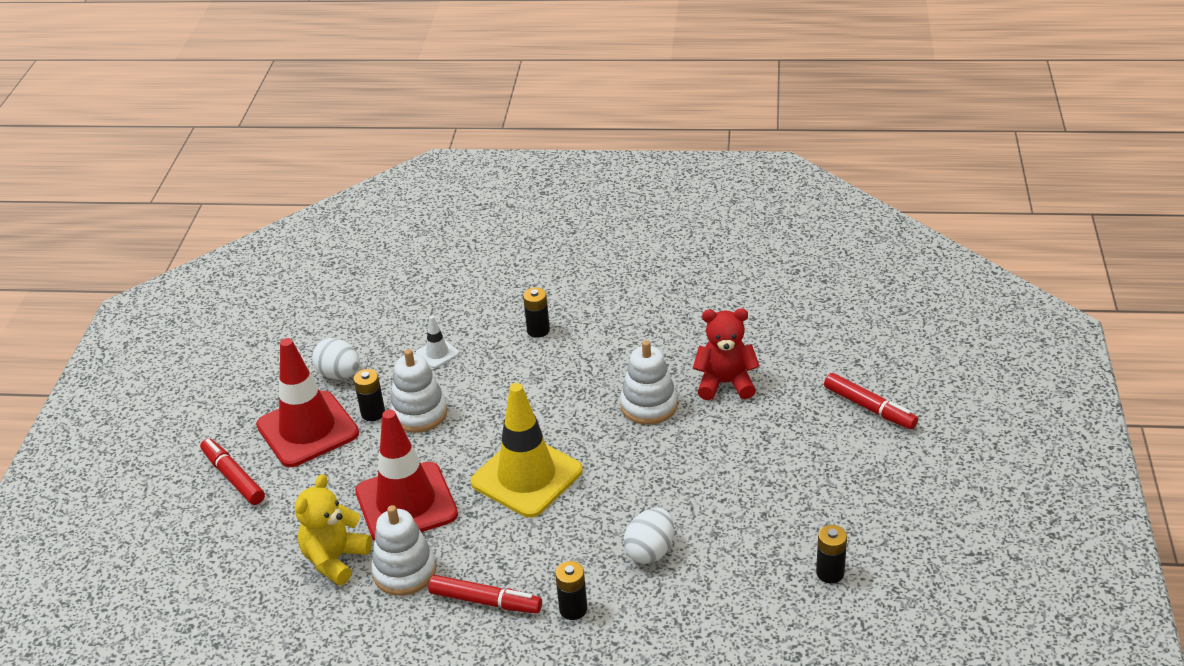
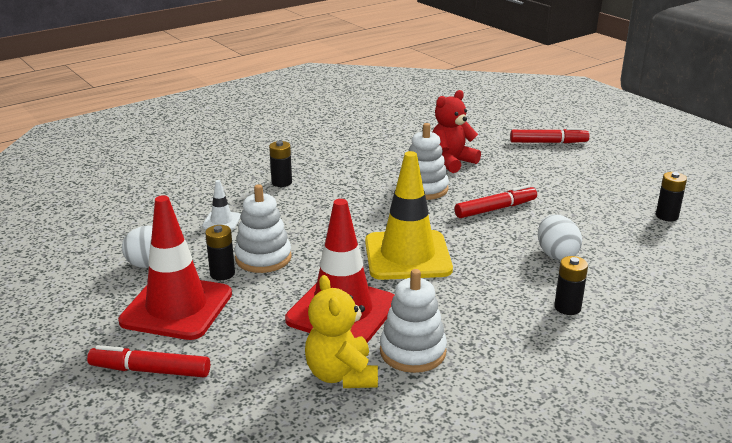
camera: 45 degrees left, 10 degrees down
red marker [428,575,542,614] -> red marker moved to [455,185,537,218]

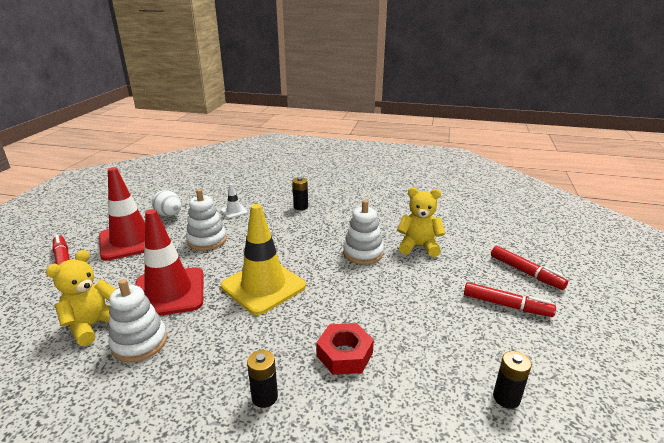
camera: 50 degrees right, 0 degrees up
black battery [205,225,235,280] -> none
red teddy bear [432,90,481,173] -> yellow teddy bear [397,187,445,257]
red marker [455,185,537,218] -> red marker moved to [464,282,556,317]
white egg [538,214,582,261] -> red nut [316,323,374,375]

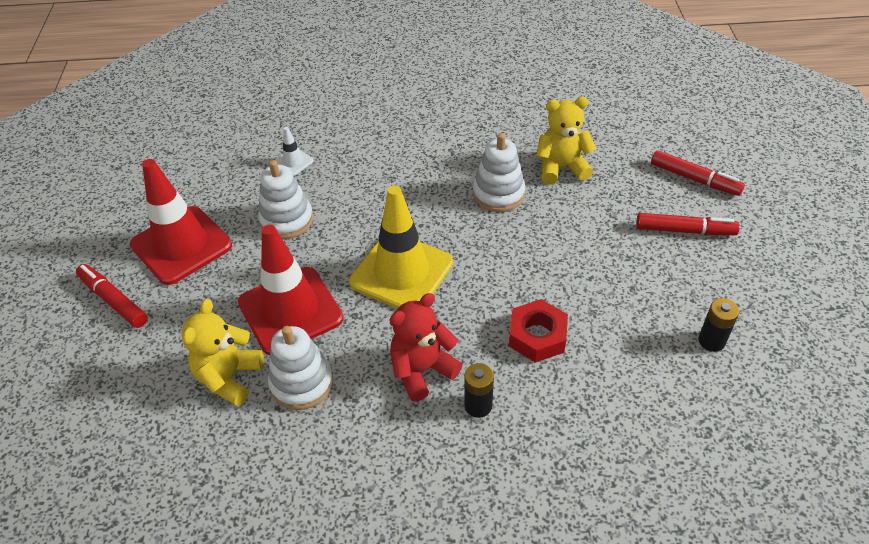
camera: 15 degrees left, 20 degrees up
white egg [152,190,181,217] -> none
black battery [292,177,308,210] -> none
none -> red teddy bear [390,293,463,401]

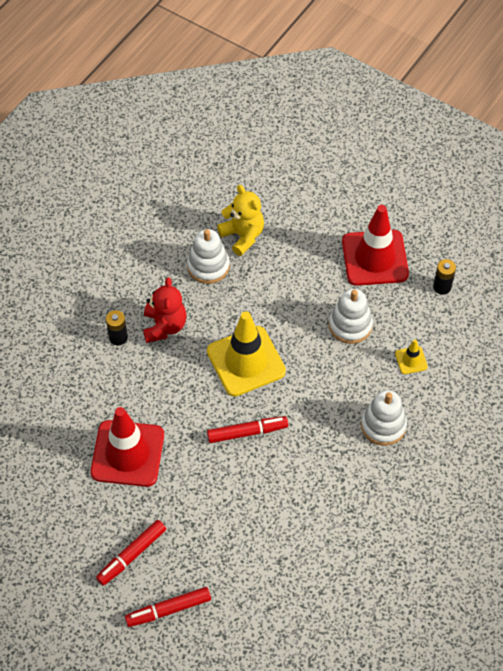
camera: 125 degrees right, 10 degrees up
red marker [76,264,148,328] -> red marker moved to [207,416,289,443]
red traffic cone [238,225,343,355] -> red traffic cone moved to [90,407,164,487]
white traffic cone [275,127,314,176] -> yellow traffic cone [395,339,428,374]
white stacking toy [473,133,526,212] -> white stacking toy moved to [361,390,407,446]
red nut [509,299,568,363] -> none
yellow teddy bear [536,97,596,185] -> none
black battery [698,298,739,352] -> black battery moved to [433,259,456,295]

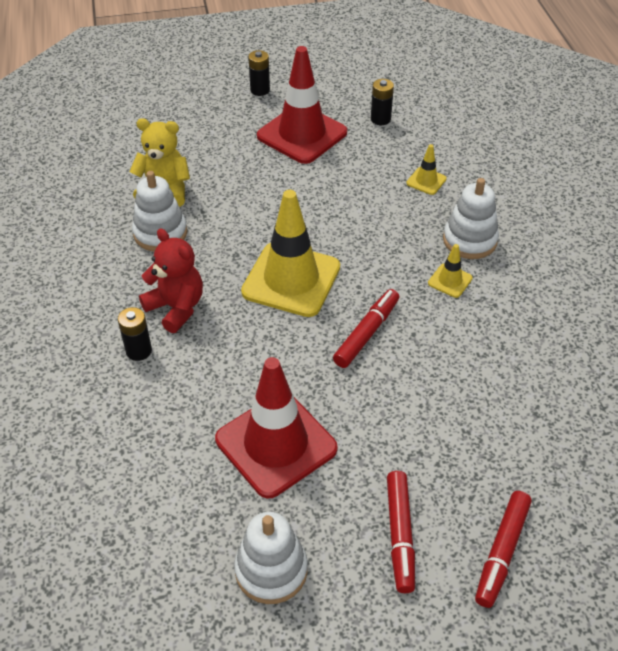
camera: 45 degrees left, 10 degrees down
white stacking toy [329,289,373,344] -> white stacking toy moved to [234,512,308,604]
none -> black battery [248,50,270,96]
none -> yellow traffic cone [428,244,473,298]

